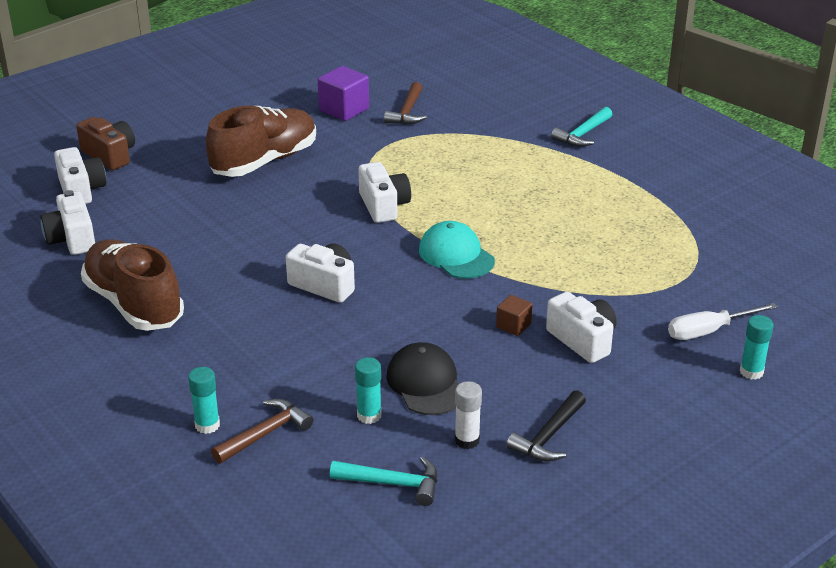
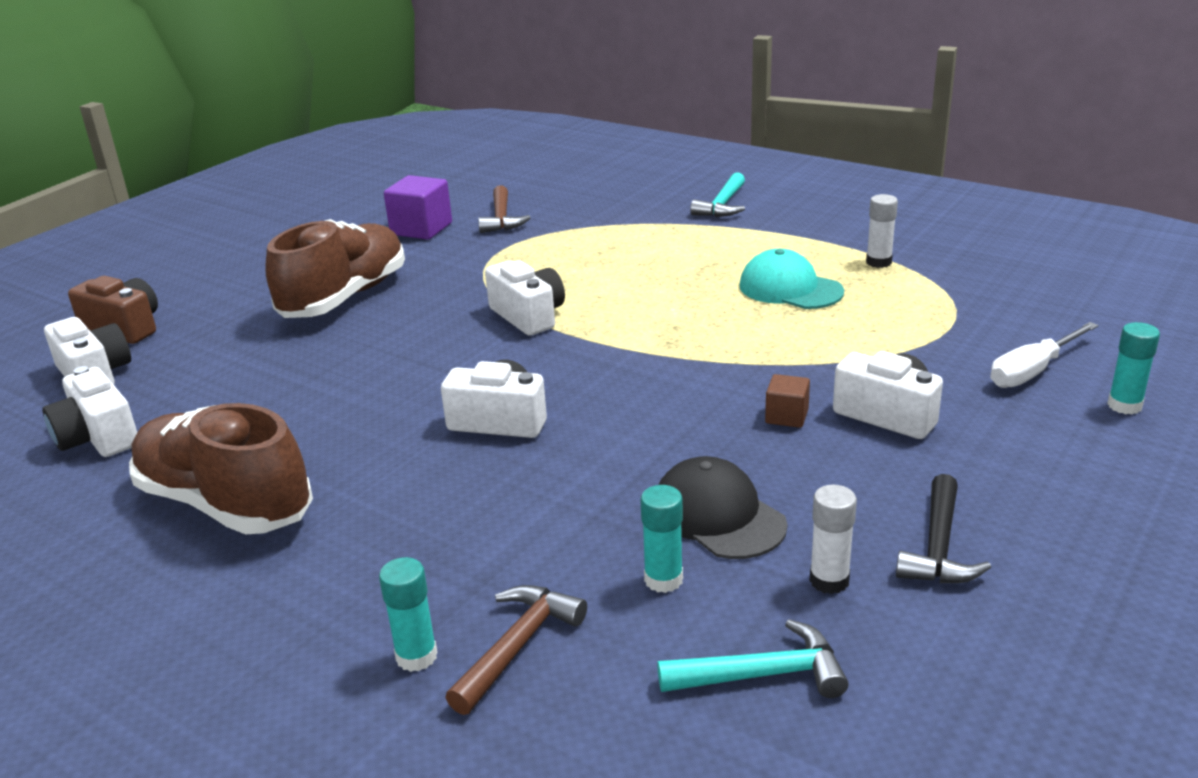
camera: 15 degrees left, 5 degrees down
turquoise cap [419,221,495,279] -> turquoise cap moved to [739,249,844,309]
none -> white glue stick [866,194,898,268]

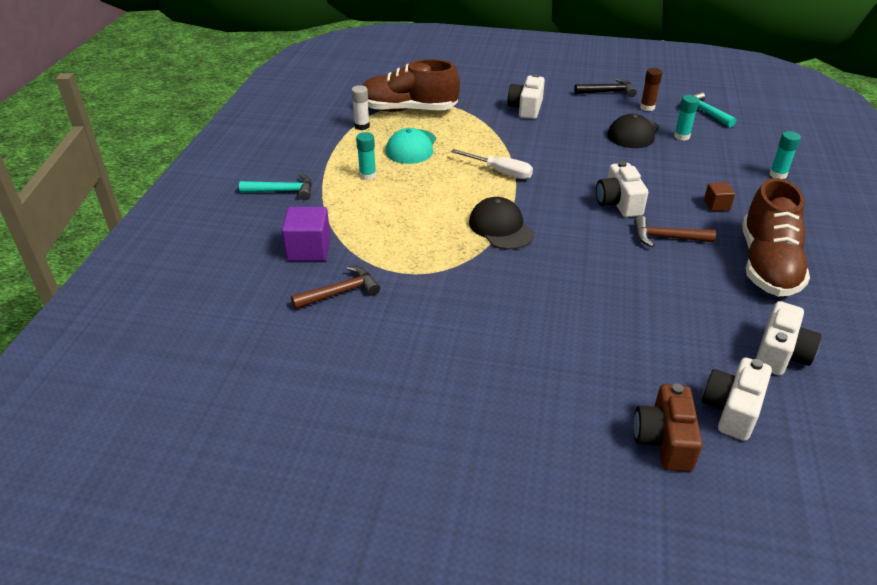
camera: 115 degrees left, 10 degrees up
brown shoe [265,219,405,318] -> brown shoe moved to [362,59,460,112]
purple cube [384,175,452,240] -> purple cube moved to [281,207,331,261]
brown hammer [445,585,587,715] -> brown hammer moved to [634,216,716,247]
white camera [485,260,565,336] -> black cap [469,197,534,250]
brown cube [765,374,810,428] -> brown cube moved to [704,182,735,211]
white glue stick [809,485,857,594] -> brown glue stick [640,68,662,111]
white screwdriver [991,322,1099,388] -> white screwdriver moved to [451,149,533,179]
turquoise glue stick [1107,322,1160,415] -> turquoise glue stick moved to [356,132,376,181]

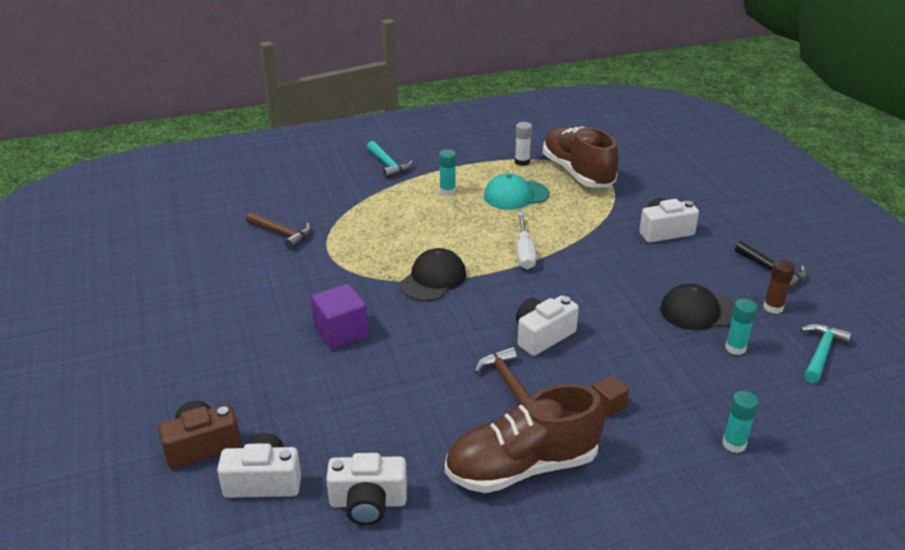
camera: 60 degrees right, 5 degrees down
purple cube [281,207,331,261] -> purple cube moved to [311,284,368,349]

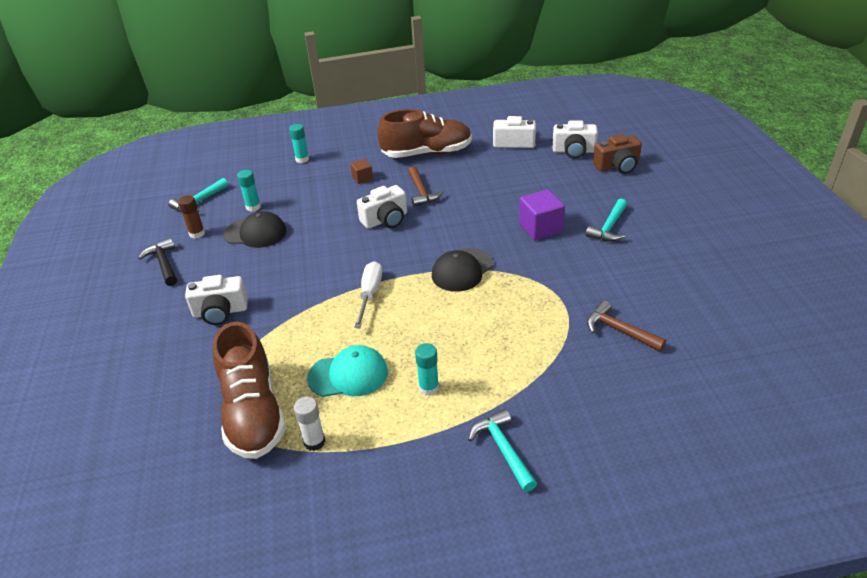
camera: 170 degrees left, 5 degrees up
none -> turquoise hammer [586,199,627,241]

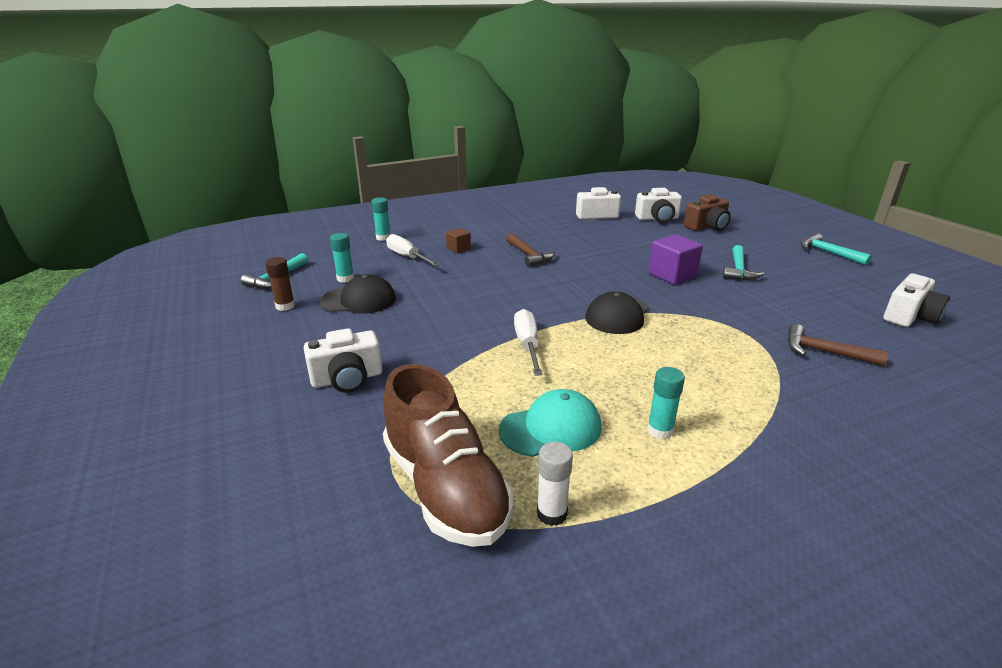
camera: 15 degrees left, 10 degrees down
black hammer [138,238,177,286] -> none
white camera [357,185,407,229] -> white camera moved to [883,273,950,327]
brown shoe [378,109,472,158] -> none
turquoise hammer [468,409,537,492] -> turquoise hammer moved to [801,233,872,265]
none -> white screwdriver [386,234,440,267]

